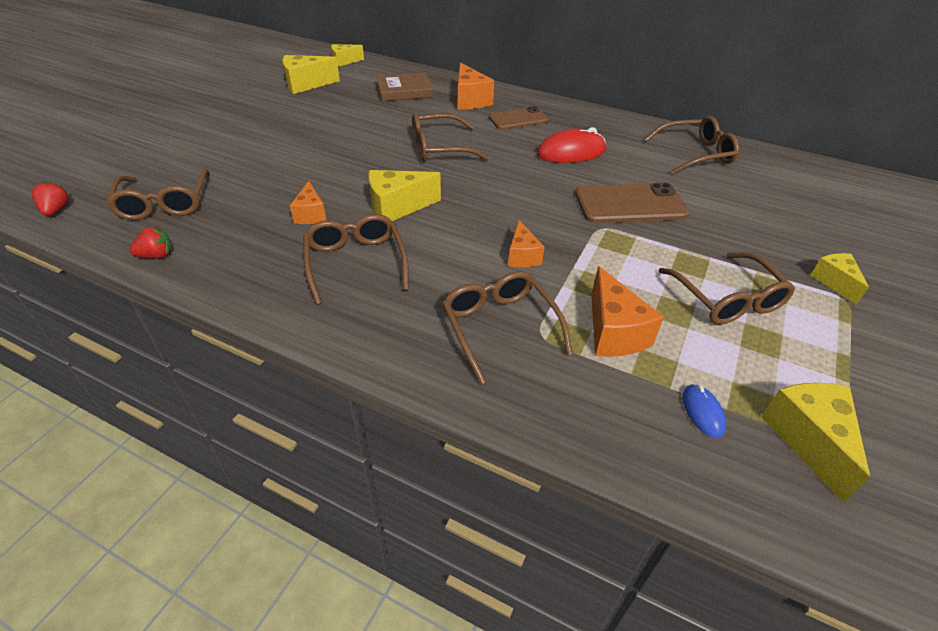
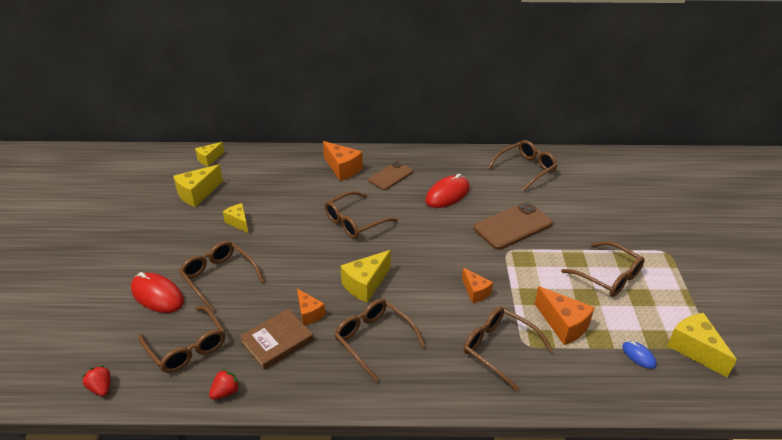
camera: 25 degrees left, 5 degrees down
brown book [376,73,433,101] -> brown book moved to [240,309,313,370]
yellow cheese [811,253,869,305] -> yellow cheese moved to [223,203,248,233]
none -> red mouse [131,272,184,313]
none -> brown glasses [179,241,264,312]

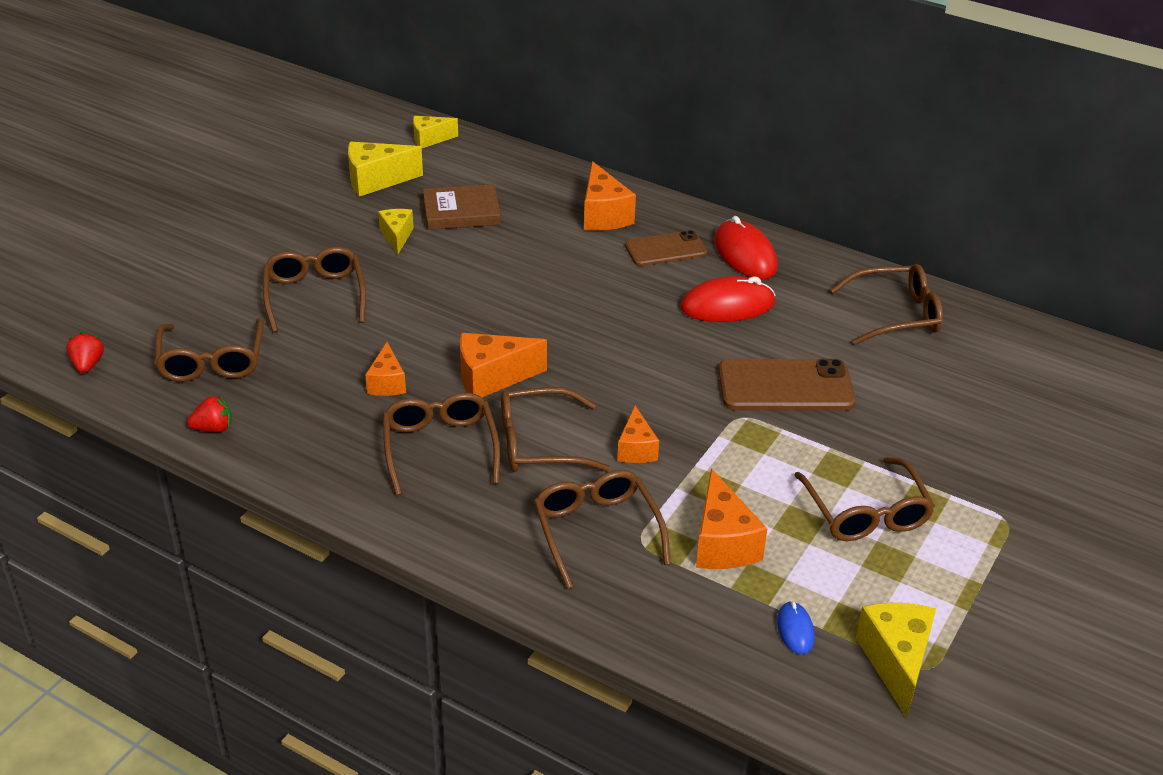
camera: 30 degrees right, 0 degrees up
red mouse [131,272,184,313] -> red mouse moved to [714,216,778,279]
brown book [240,309,313,370] -> brown book moved to [423,184,501,230]
brown glasses [325,191,398,239] -> brown glasses moved to [501,387,610,472]
yellow cheese [340,250,391,303] -> orange cheese [460,333,547,397]

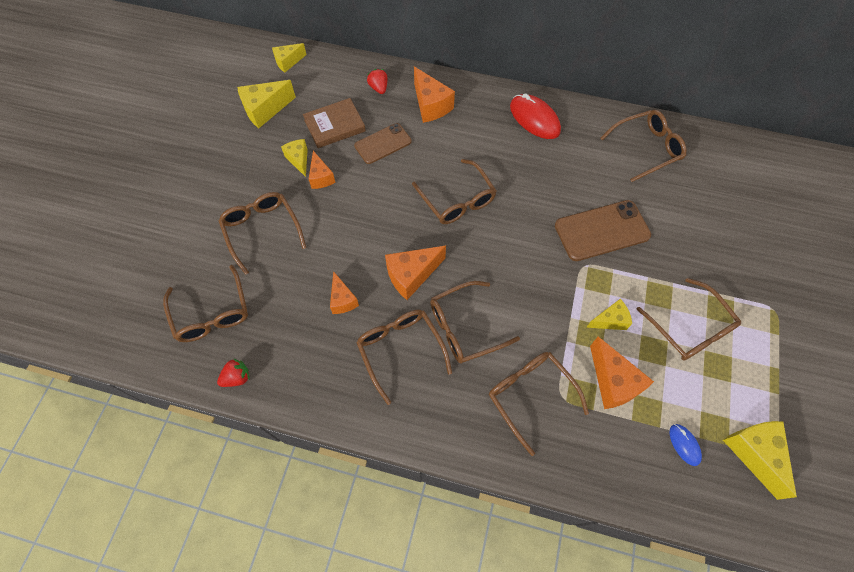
camera: 15 degrees left, 25 degrees up
red strawberry [66,332,104,373] -> red strawberry moved to [367,69,388,94]
orange cheese [617,406,659,463] -> orange cheese moved to [309,151,336,189]
brown phone [625,230,707,266] -> brown phone moved to [354,123,411,164]
red mouse [680,276,776,322] -> none
none -> brown glasses [412,159,497,224]
none -> yellow cheese [586,299,632,330]

